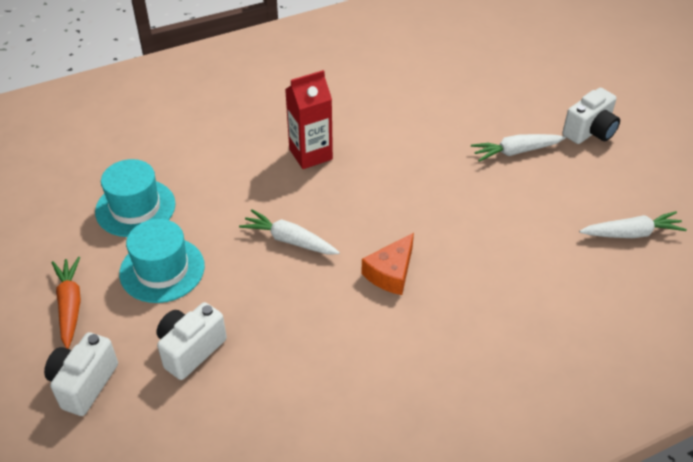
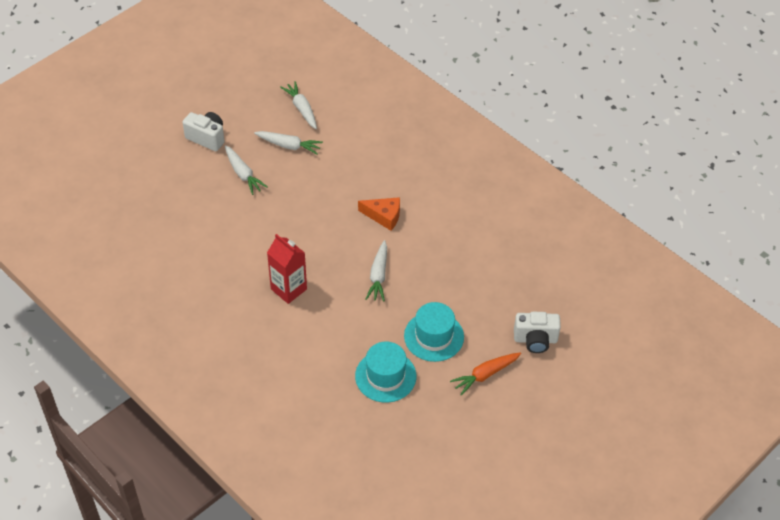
camera: 110 degrees left, 5 degrees up
white camera [156,302,227,380] -> none
none -> white carrot [254,131,323,155]

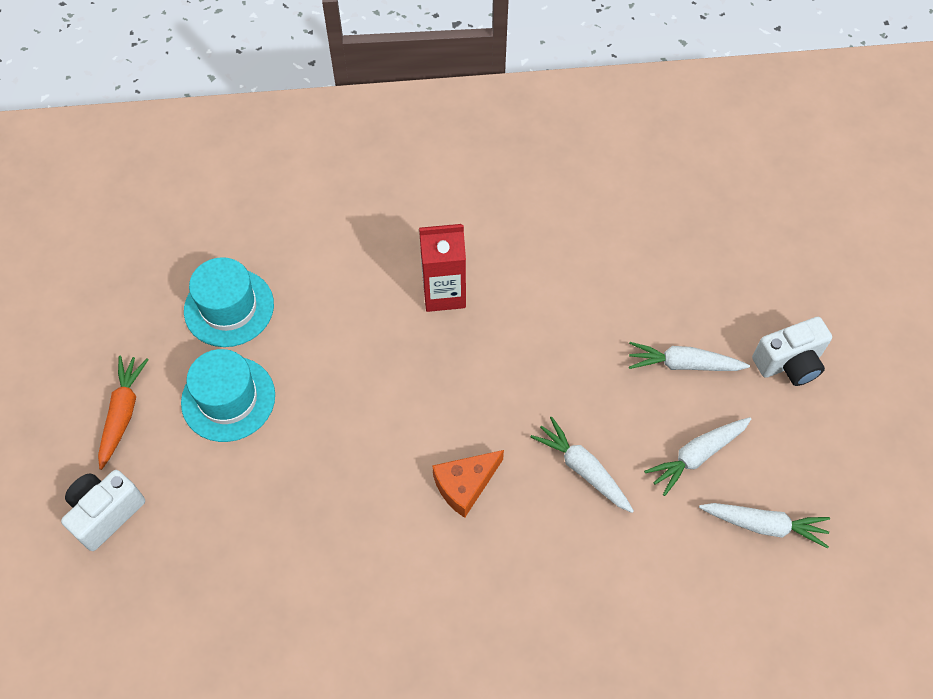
camera: 130 degrees right, 10 degrees up
white carrot [365,240,387,301] -> white carrot moved to [531,416,634,513]

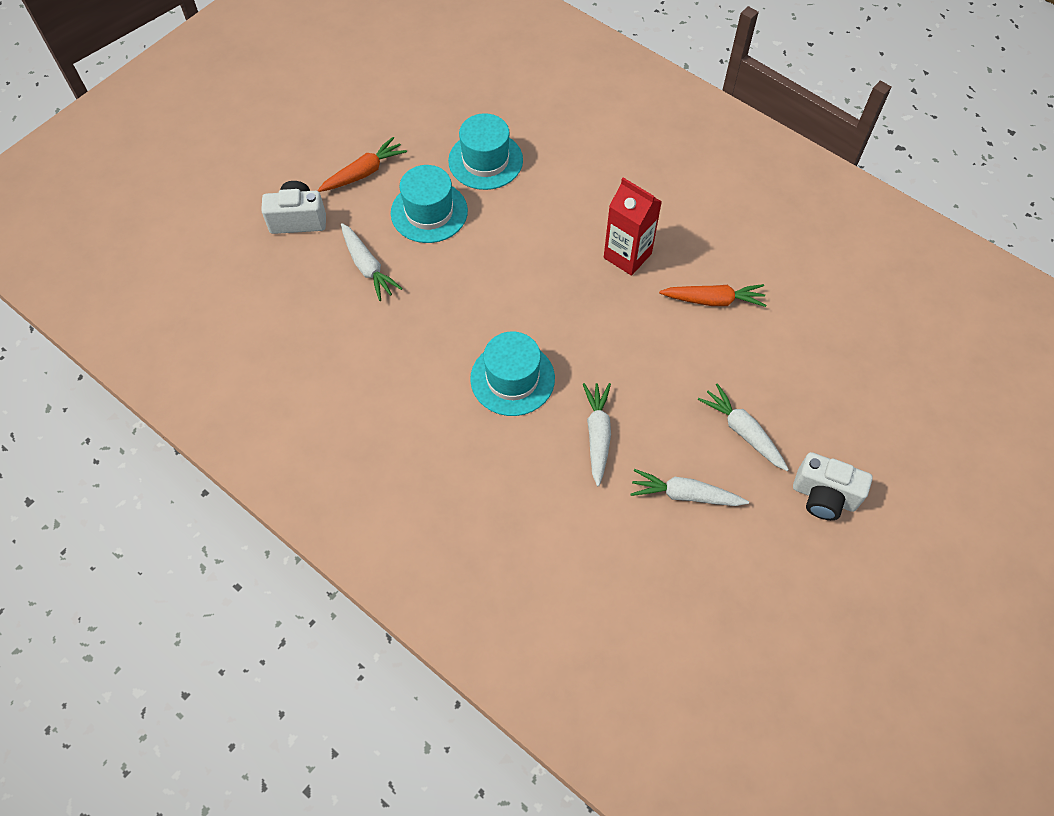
camera: 45 degrees right, 0 degrees up
orange cheese [432,450,504,518] -> turquoise hat [470,331,555,416]
white carrot [699,503,830,548] -> white carrot moved to [341,223,403,301]
none -> orange carrot [659,284,766,307]

